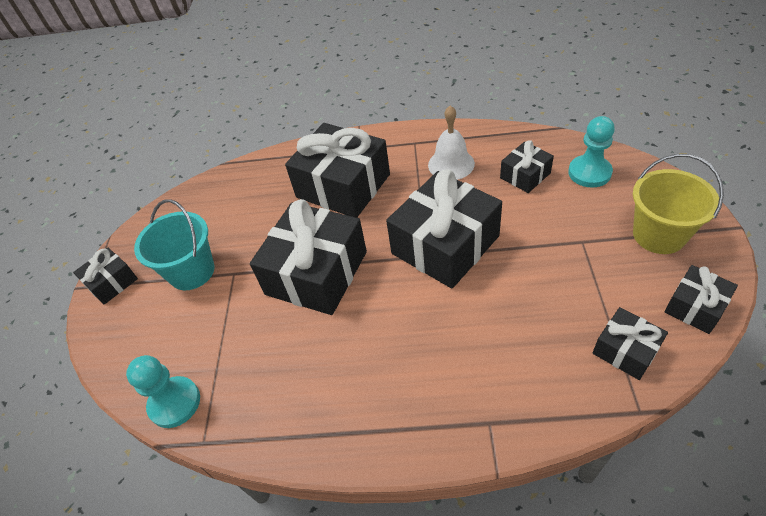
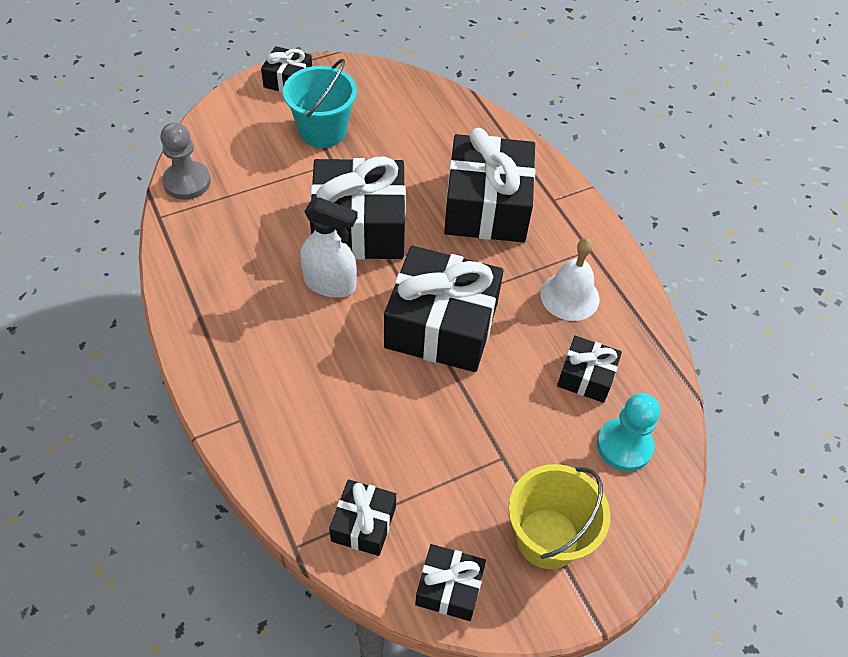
camera: 55 degrees right, 5 degrees up
turquoise pawn [126,355,200,428] -> grey pawn [160,122,211,200]
none -> white spray bottle [300,197,358,298]

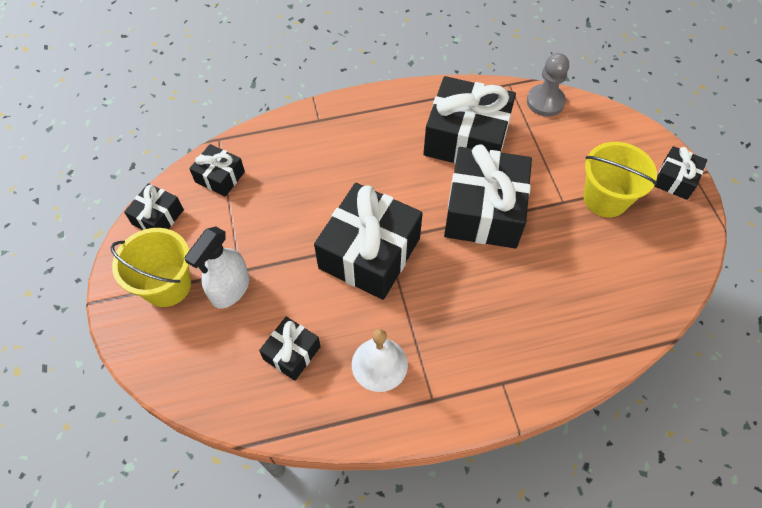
camera: 105 degrees right, 5 degrees up
turquoise bucket [283,59,357,148] -> yellow bucket [583,142,657,217]
white spray bottle [300,197,358,298] -> white spray bottle moved to [184,227,249,309]
black gift [444,128,535,242] -> black gift moved to [423,76,516,164]
turquoise pawn [597,393,660,471] -> none

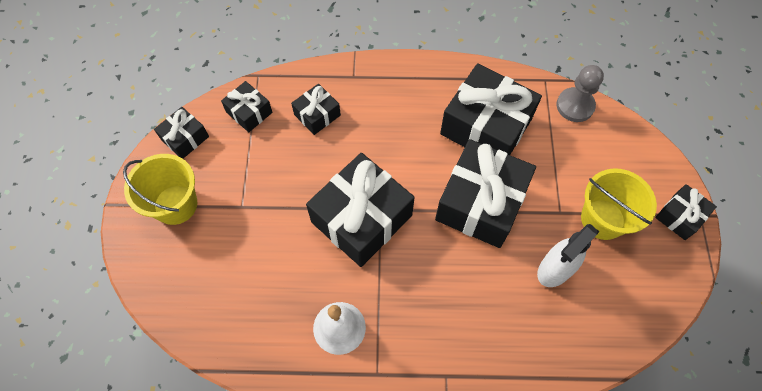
camera: 15 degrees right, 5 degrees up
white spray bottle [184,227,249,309] -> white spray bottle moved to [537,224,599,287]
black gift [259,316,321,381] -> black gift moved to [291,84,341,135]

